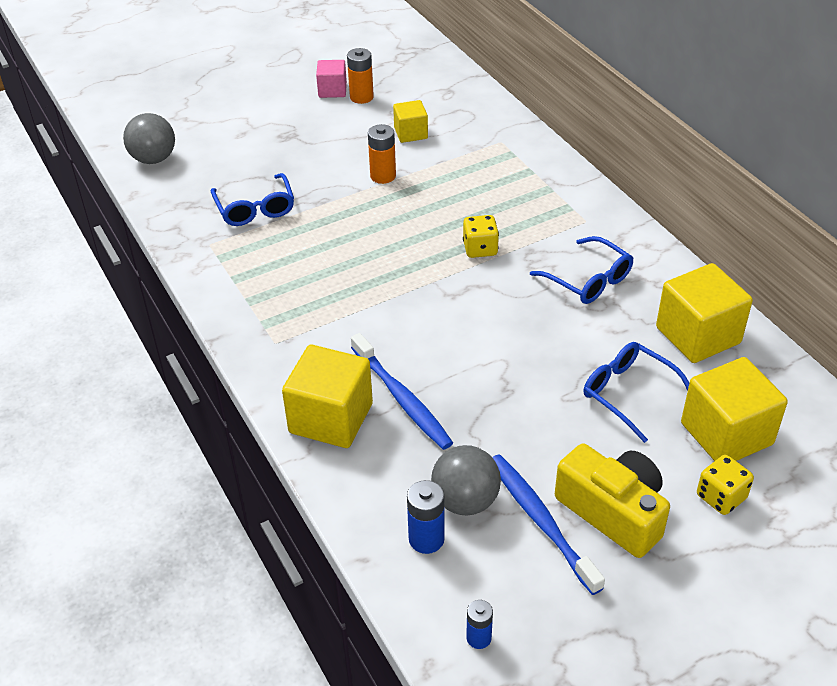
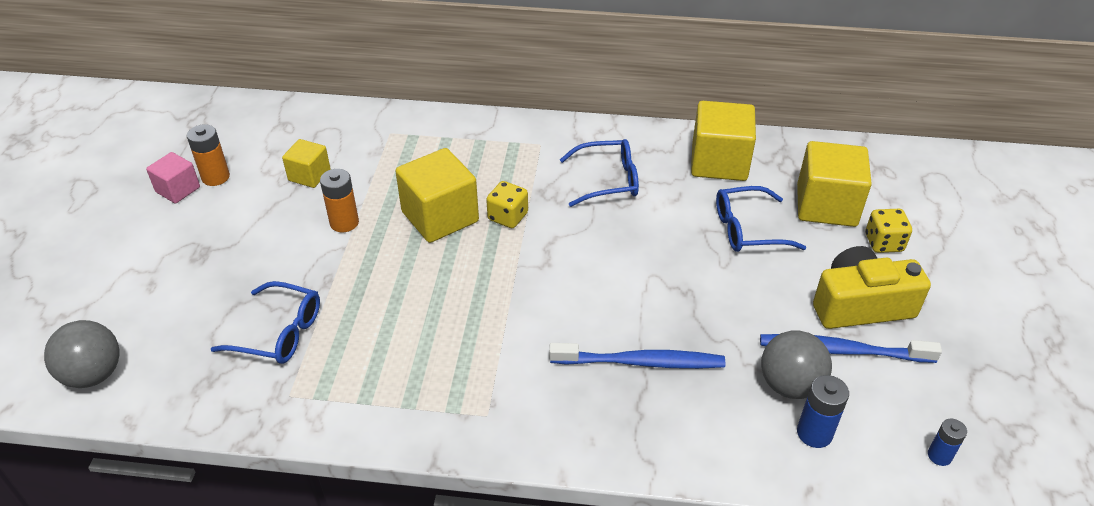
camera: 55 degrees left, 0 degrees up
yellow cube [282,345,373,448] -> yellow cube moved to [395,148,479,243]

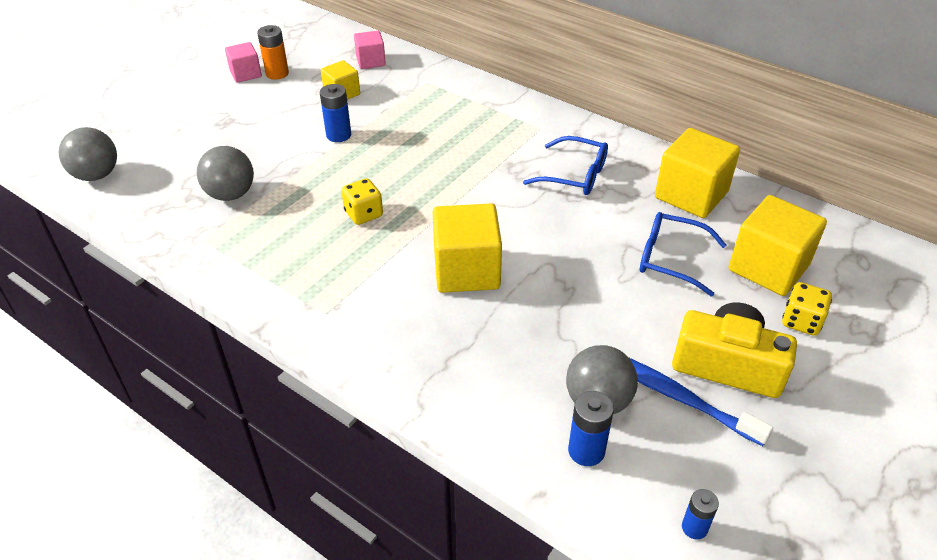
camera: 30 degrees right, 0 degrees up
blue glasses [211,281,320,364] -> grey ball [197,146,254,201]
orange battery [320,169,359,232] -> blue battery [320,84,351,142]
yellow cube [395,148,479,243] -> yellow cube moved to [433,203,502,293]
yellow dice [486,181,528,228] -> yellow dice moved to [341,178,383,225]
blue toothbrush [549,343,725,369] -> none
none -> pink cube [354,31,386,69]

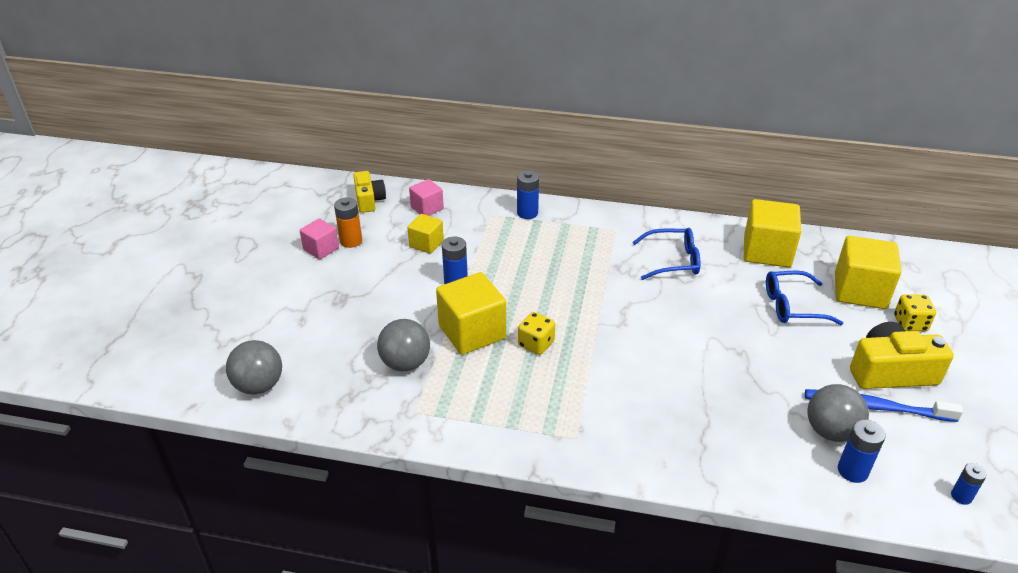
camera: 25 degrees left, 5 degrees down
yellow cube [433,203,502,293] -> yellow cube moved to [436,272,506,355]
none -> yellow camera [353,171,386,213]
none -> blue battery [517,171,539,219]

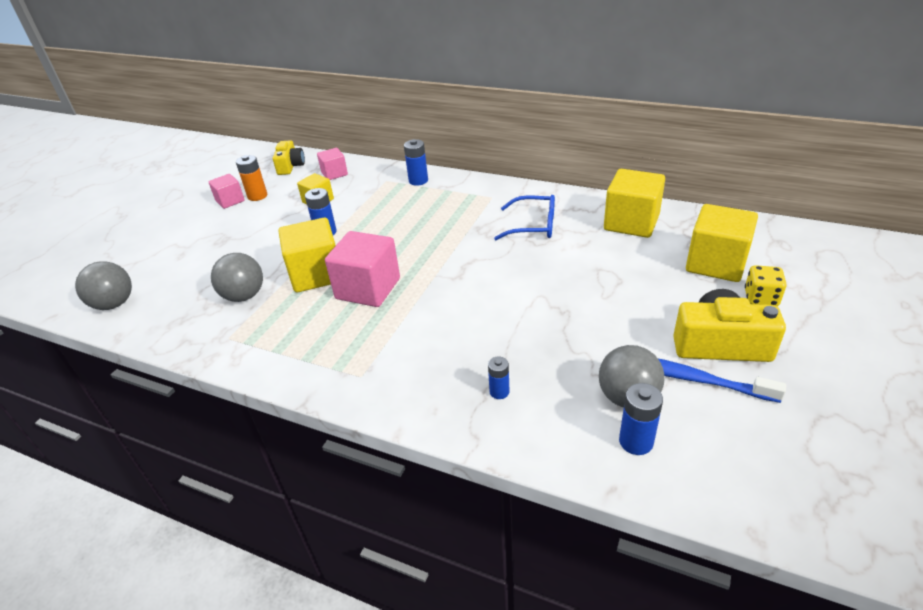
camera: 15 degrees right, 0 degrees up
yellow dice [518,312,555,355] -> pink cube [325,231,400,307]
blue glasses [766,271,843,325] -> none
blue battery [951,463,987,505] -> blue battery moved to [488,357,509,399]

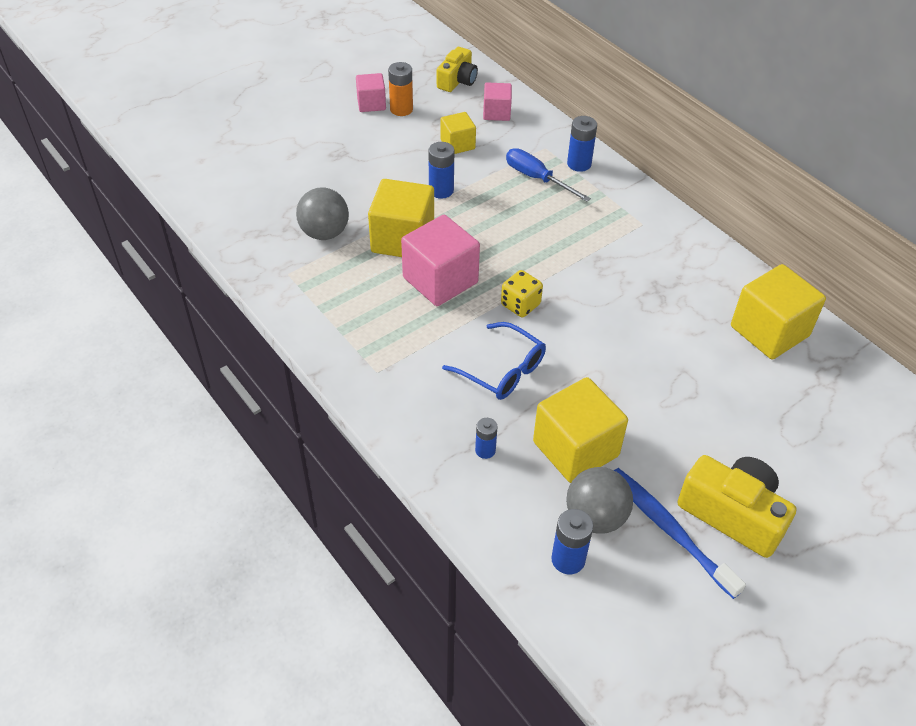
camera: 25 degrees right, 10 degrees up
grey ball [75,261,132,310] -> none
blue glasses [494,195,555,240] -> blue glasses moved to [442,322,546,400]
yellow cube [686,204,758,282] -> yellow cube moved to [533,377,628,483]
yellow dice [745,265,787,306] -> yellow dice moved to [501,270,543,317]
none -> blue screwdriver [506,148,591,202]

